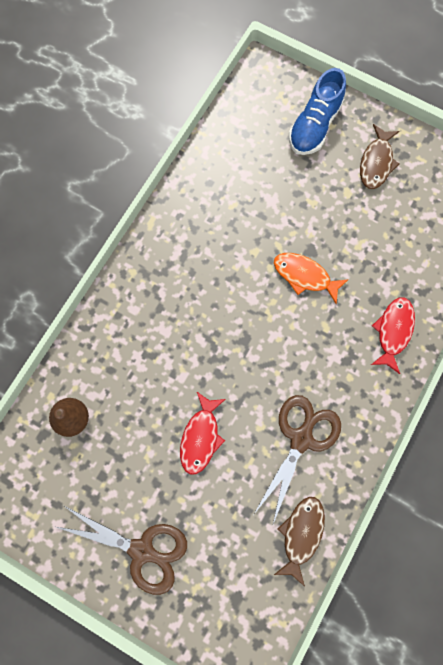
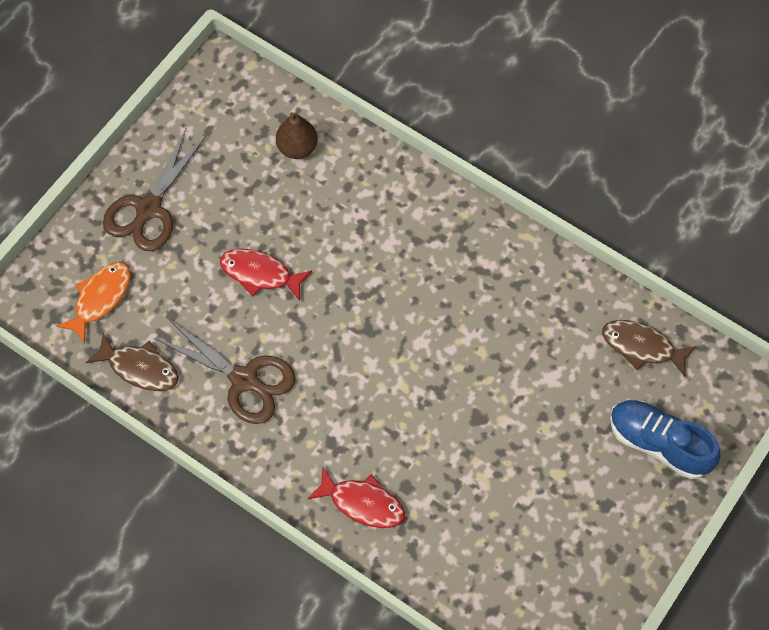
camera: 95 degrees right, 10 degrees down
orange fish [274,253,349,304] -> orange fish moved to [56,262,131,344]
brown fish [360,124,400,189] -> brown fish moved to [602,320,697,377]

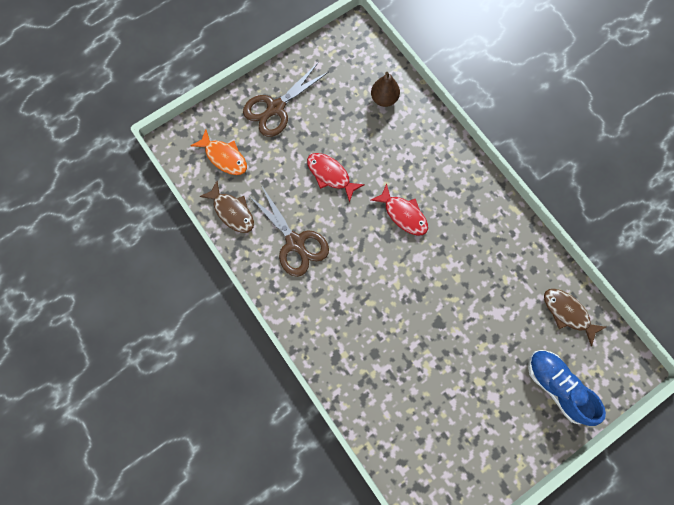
camera: 20 degrees right, 10 degrees up
orange fish [56,262,131,344] -> orange fish turned 75 degrees clockwise [191,130,247,175]
red fish [307,467,405,528] -> red fish moved to [371,183,428,236]

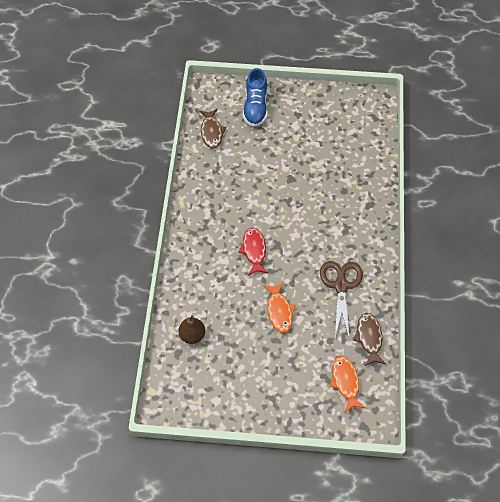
camera: 140 degrees left, 15 degrees down
brown scissors [243,63,328,137] -> none
red fish [307,153,365,203] -> orange fish [263,282,296,333]

